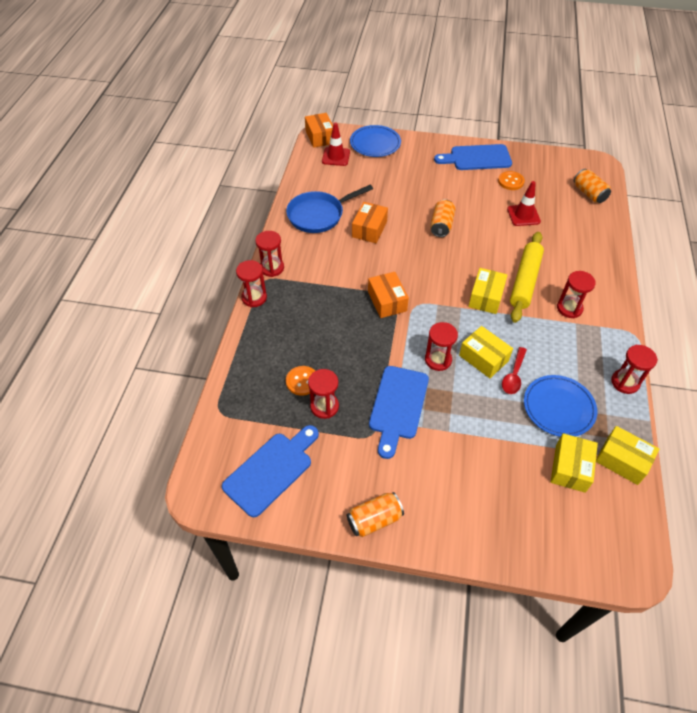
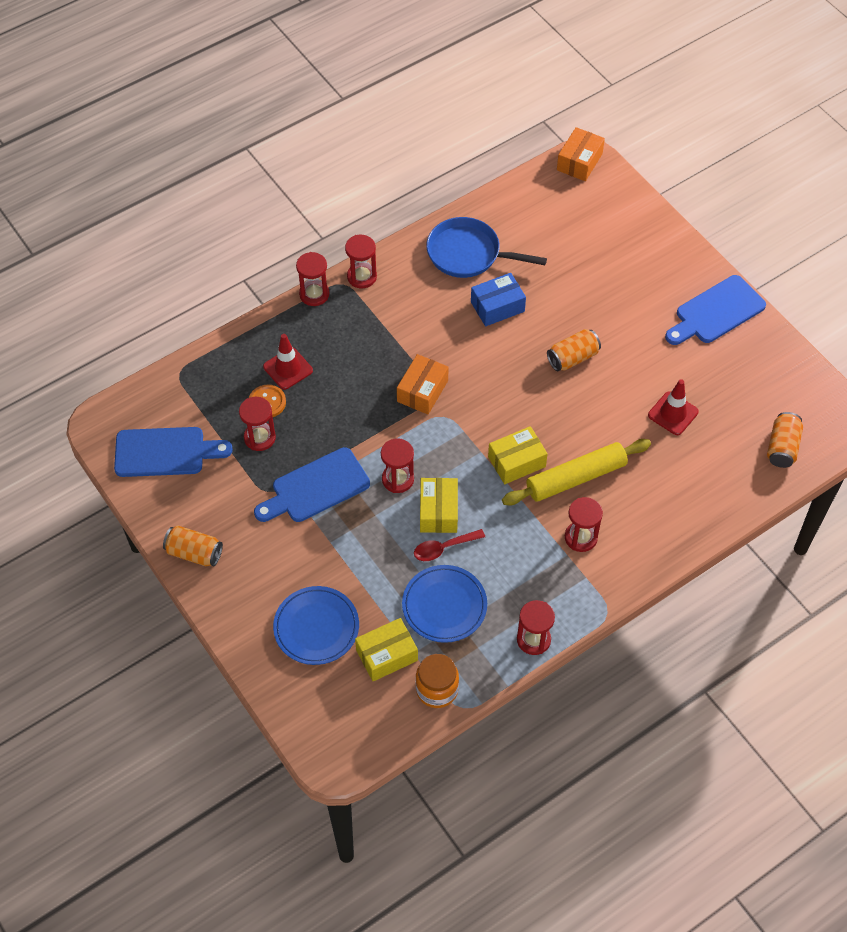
camera: 45 degrees right, 5 degrees up
red traffic cone [322,122,350,166] -> red traffic cone moved to [263,334,313,390]
blue plate [350,125,401,157] -> blue plate moved to [273,586,359,665]
orange box [352,202,388,243] -> blue box [471,273,526,326]
blue cutting board [434,144,512,170] -> blue cutting board turned 75 degrees counterclockwise [665,275,766,345]
orange button [498,171,525,190] -> none
yellow box [596,426,659,485] -> orange jar [416,654,459,708]

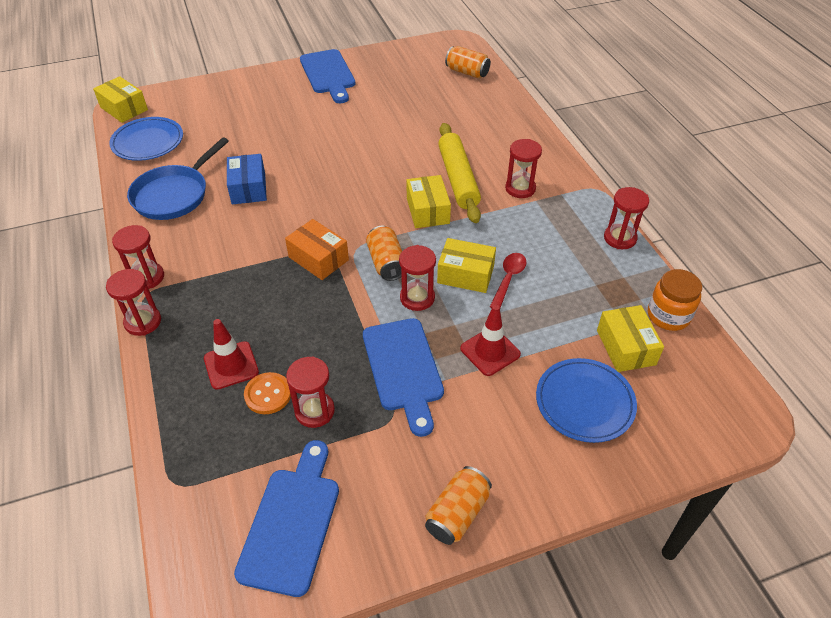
camera: 75 degrees left, 10 degrees down
blue plate [402,565,487,643] -> blue plate moved to [109,117,183,161]
red spoon [414,529,485,561] -> red spoon turned 150 degrees counterclockwise [490,253,526,308]
orange can [547,329,601,371] -> orange can moved to [366,226,402,281]
orange box [557,127,605,181] -> yellow box [93,76,148,123]
red traffic cone [648,379,699,435] -> red traffic cone moved to [460,305,521,376]

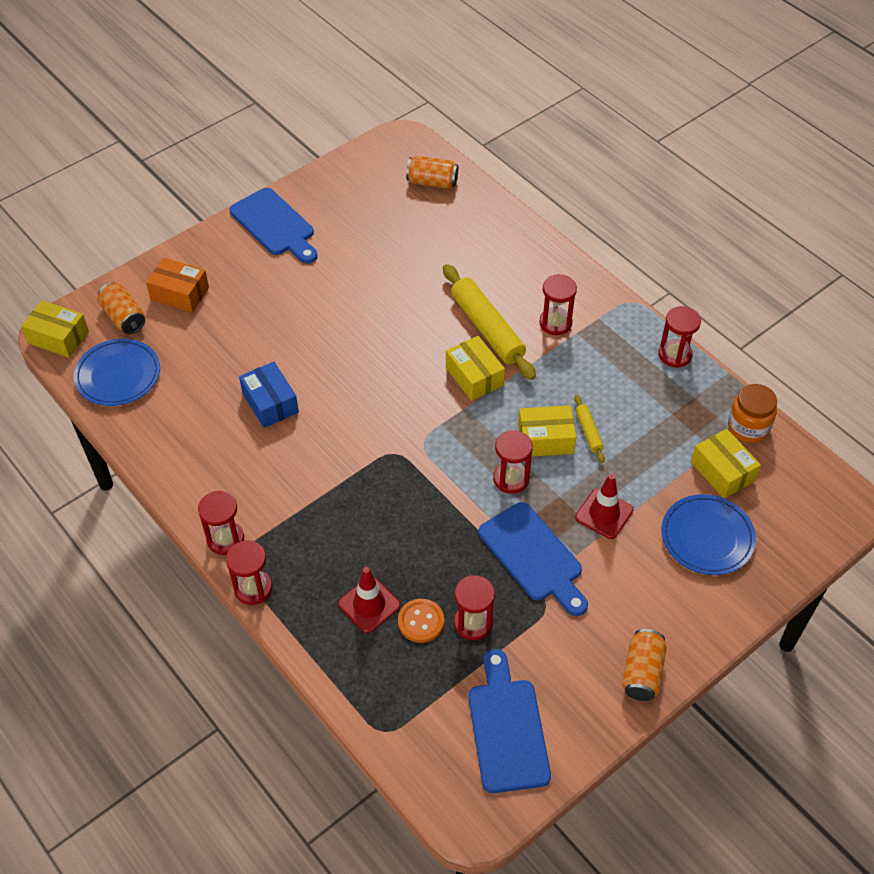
camera: 20 degrees left, 5 degrees up
blue pan [127,137,229,220] -> none
orange box [285,219,349,280] -> orange box moved to [146,258,209,313]
orange can [366,226,402,281] -> orange can moved to [97,282,145,334]
red spoon [490,253,526,308] -> yellow rolling pin [574,395,605,463]

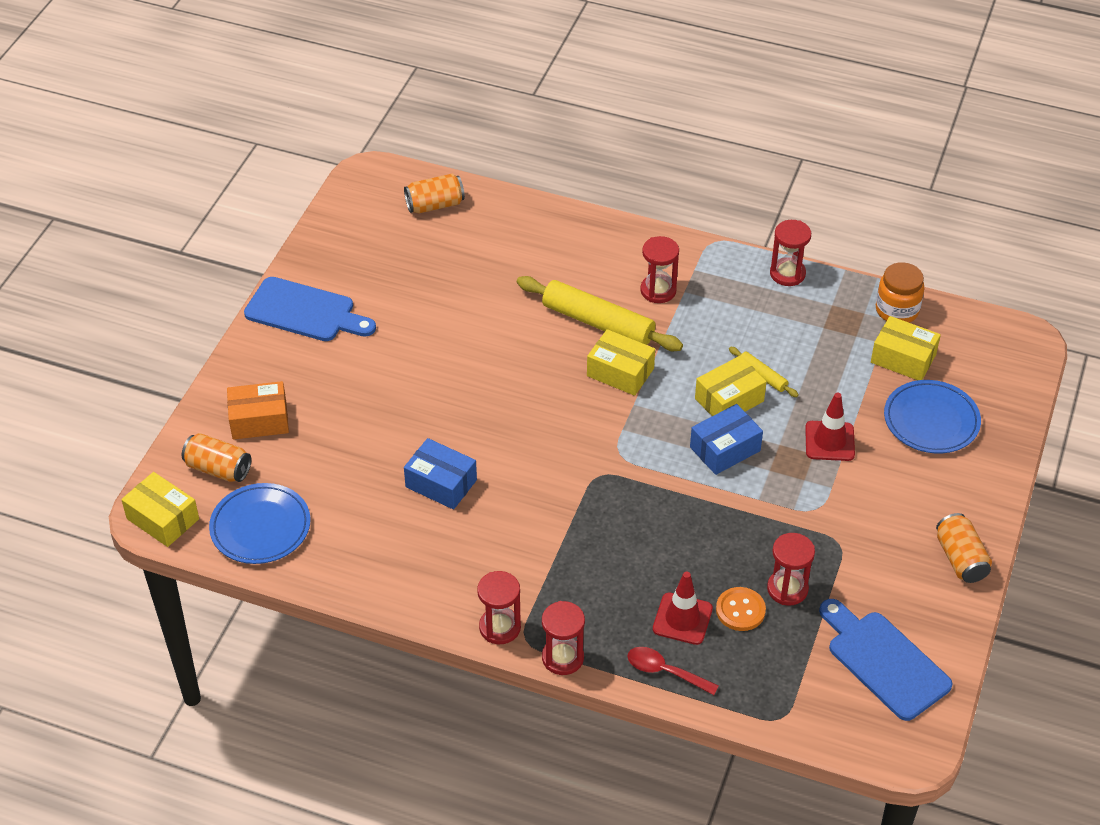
camera: 30 degrees left, 5 degrees down
yellow box [21,300,89,358] -> yellow box turned 45 degrees clockwise [121,472,199,547]
blue cutting board [479,502,588,616] -> none
red hourglass [493,430,533,494] -> blue box [690,404,763,475]
none -> red spoon [627,647,719,695]

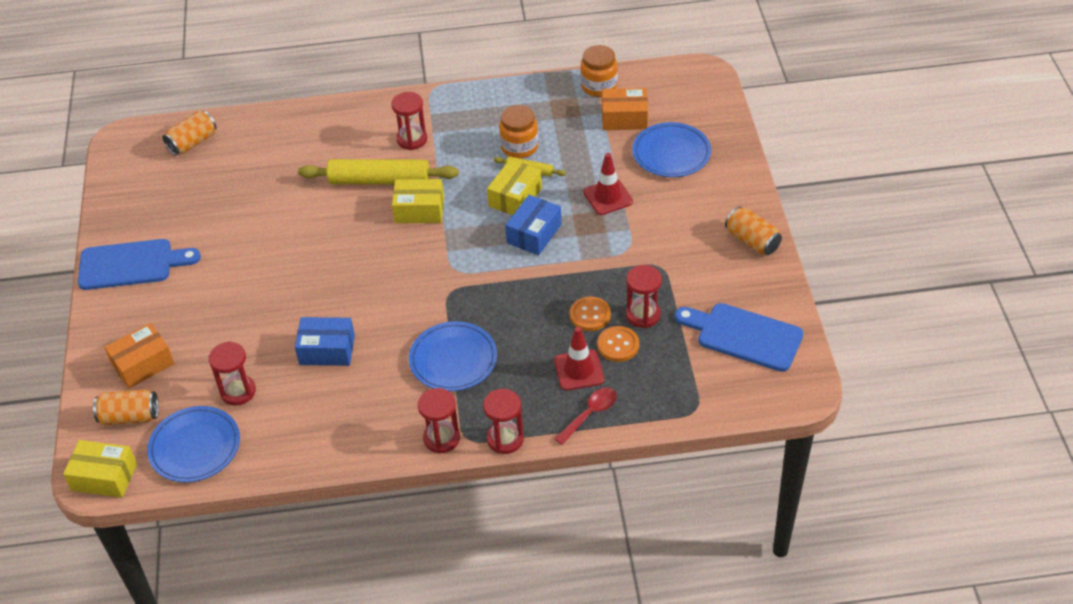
camera: 25 degrees left, 0 degrees up
red spoon [627,647,719,695] -> red spoon turned 135 degrees clockwise [555,387,617,445]
red hourglass [770,220,811,286] -> red hourglass moved to [209,341,256,406]
yellow box [871,316,941,380] -> orange box [602,88,648,130]
none -> blue plate [409,321,497,392]
none -> orange jar [499,105,538,158]
none -> orange button [570,297,611,331]

